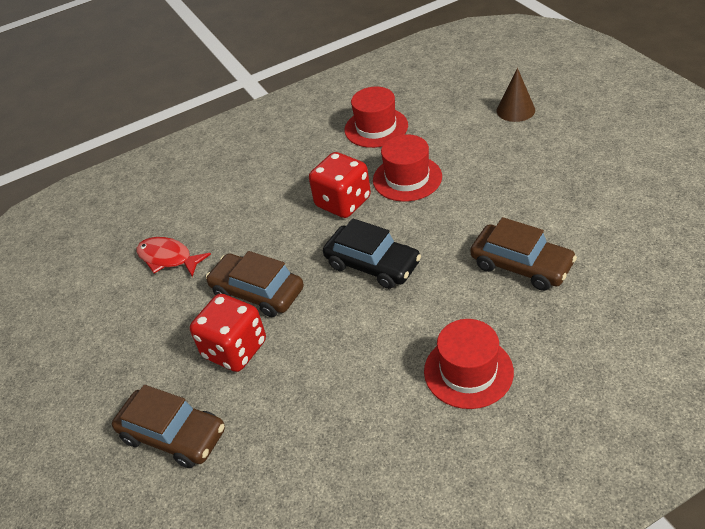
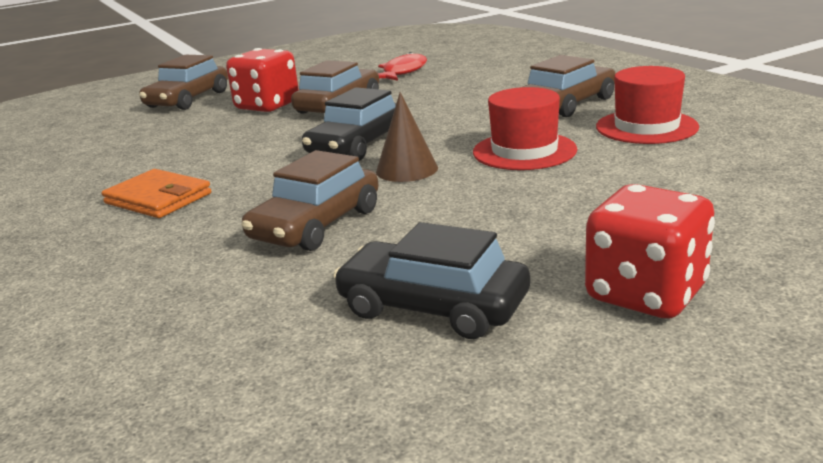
camera: 85 degrees right, 20 degrees down
red dice [309,152,371,218] -> red dice moved to [585,184,715,318]
red hat [424,319,514,409] -> orange wallet [102,169,211,218]
brown cone [497,68,535,122] -> brown cone moved to [376,92,438,182]
none -> black car [333,222,530,339]
none -> brown car [523,55,616,117]

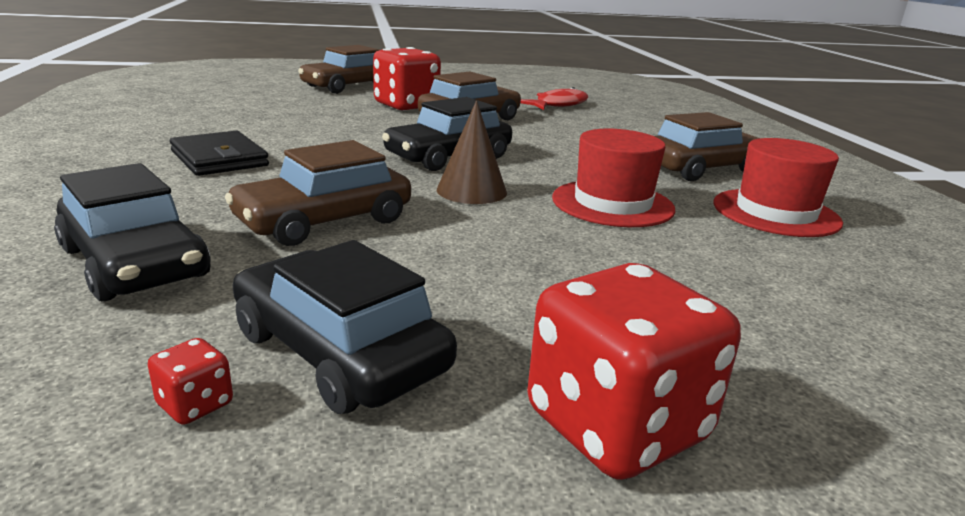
camera: 15 degrees right, 0 degrees up
orange wallet [102,169,211,218] -> black wallet [170,130,269,176]
none -> black car [54,163,210,302]
none -> red dice [148,338,233,425]

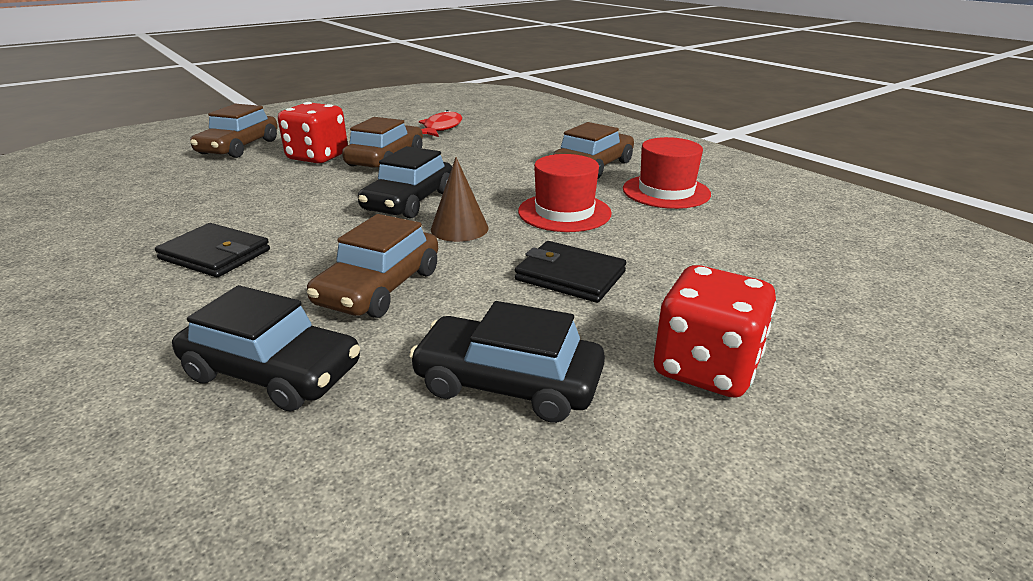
camera: 25 degrees left, 5 degrees up
red dice [148,338,233,425] -> none
none -> black wallet [515,241,626,303]

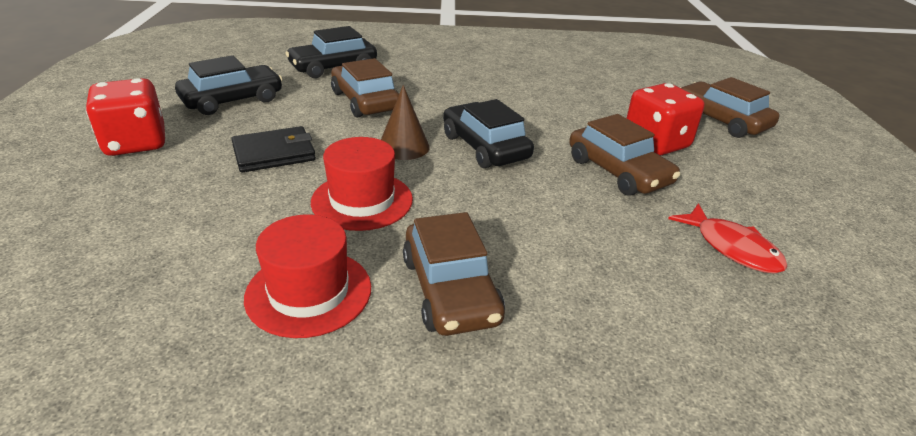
camera: 125 degrees right, 5 degrees up
black wallet [155,223,270,277] -> none

